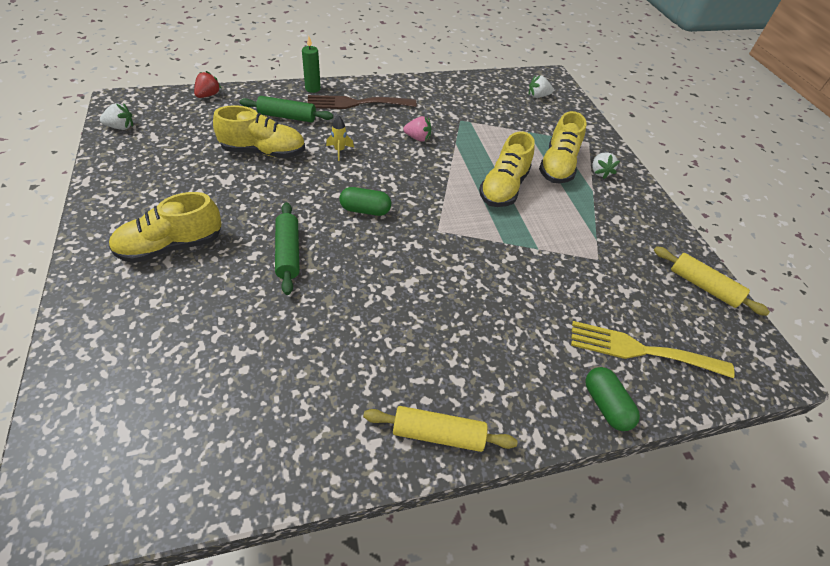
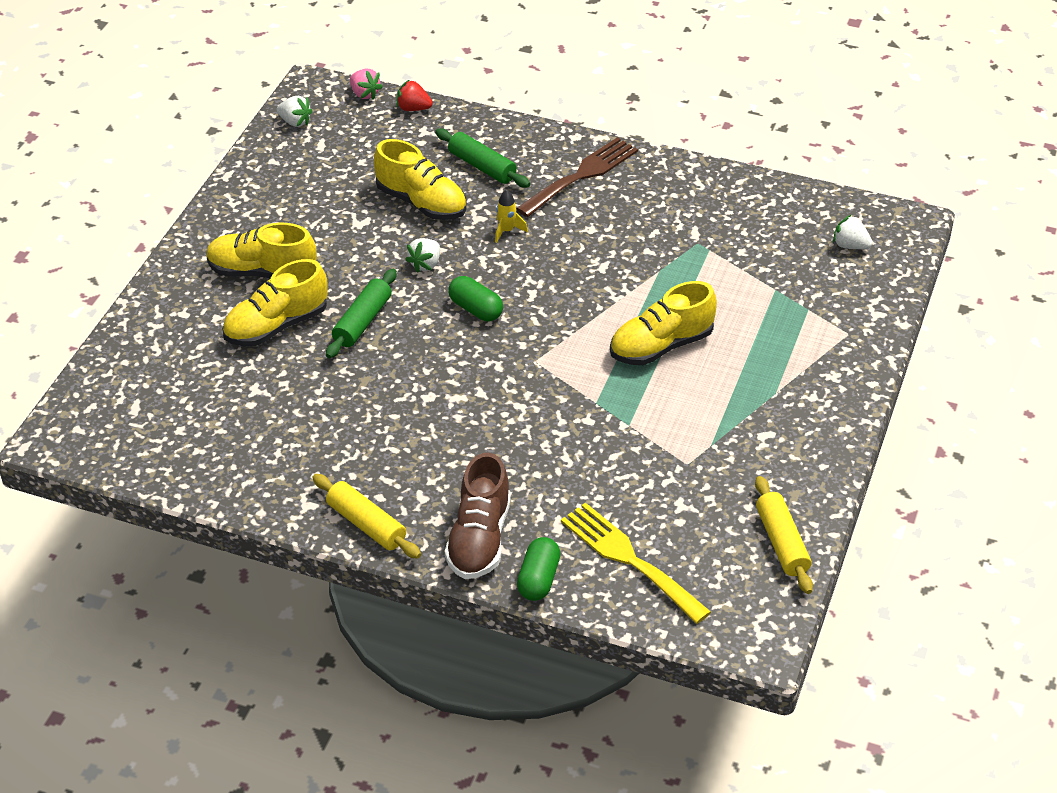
camera: 40 degrees right, 5 degrees down
red strawberry [194,71,222,98] -> red strawberry turned 135 degrees counterclockwise [397,79,433,111]
green candle [302,36,321,93] -> none
brown fork [308,95,417,109] -> brown fork turned 105 degrees clockwise [516,137,638,217]
pink strawberry [403,116,431,141] -> pink strawberry moved to [350,69,383,100]
yellow shoe [539,111,586,183] -> yellow shoe moved to [222,259,327,346]
white strawberry [592,152,620,179] -> white strawberry moved to [405,238,440,273]
none -> brown shoe [445,453,511,579]

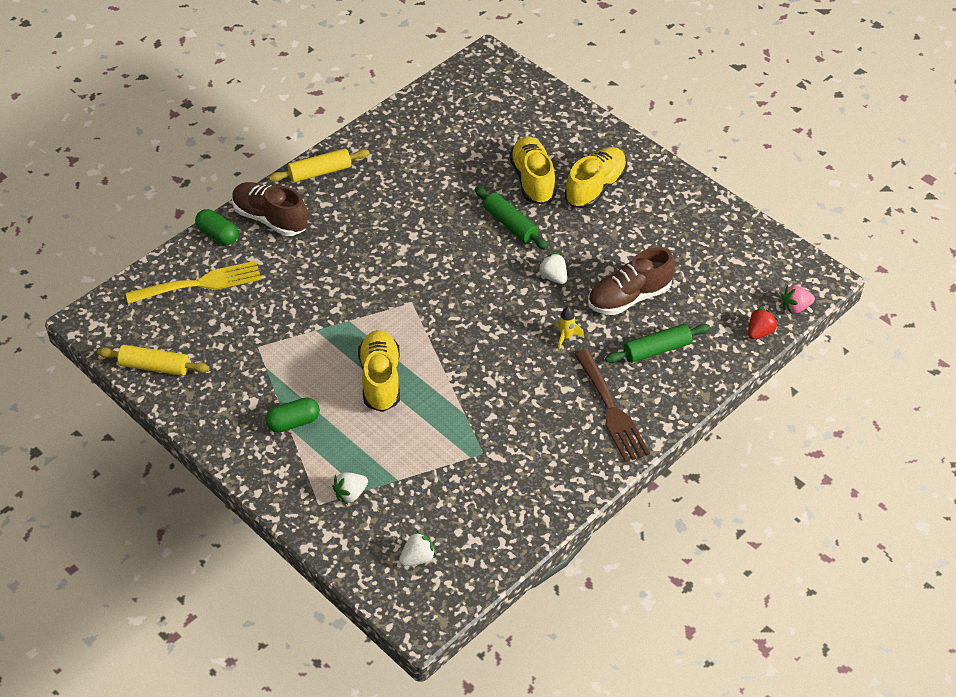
camera: 115 degrees right, 5 degrees up
white strawberry [277,96,313,127] -> white strawberry moved to [332,472,368,504]
yellow shoe [374,139,466,220] -> brown shoe [588,247,675,315]
green capsule [449,276,503,321] -> green capsule moved to [265,397,320,433]

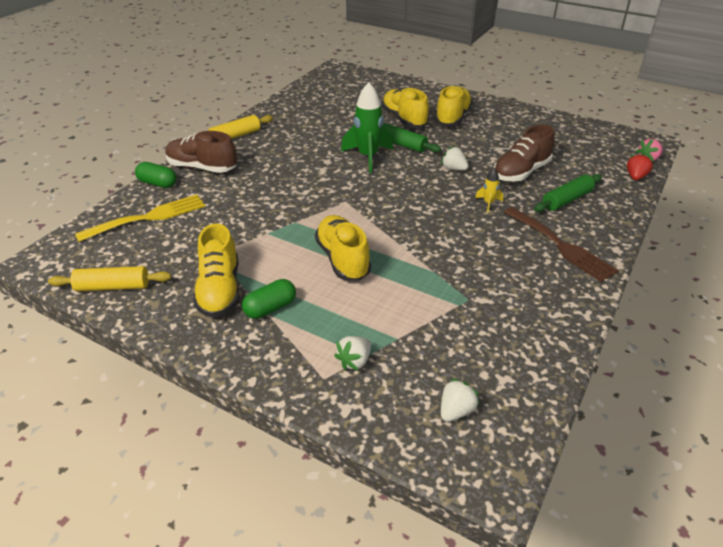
camera: 15 degrees left, 10 degrees down
none -> yellow shoe [193,223,240,318]
none -> green rocket [341,82,393,173]

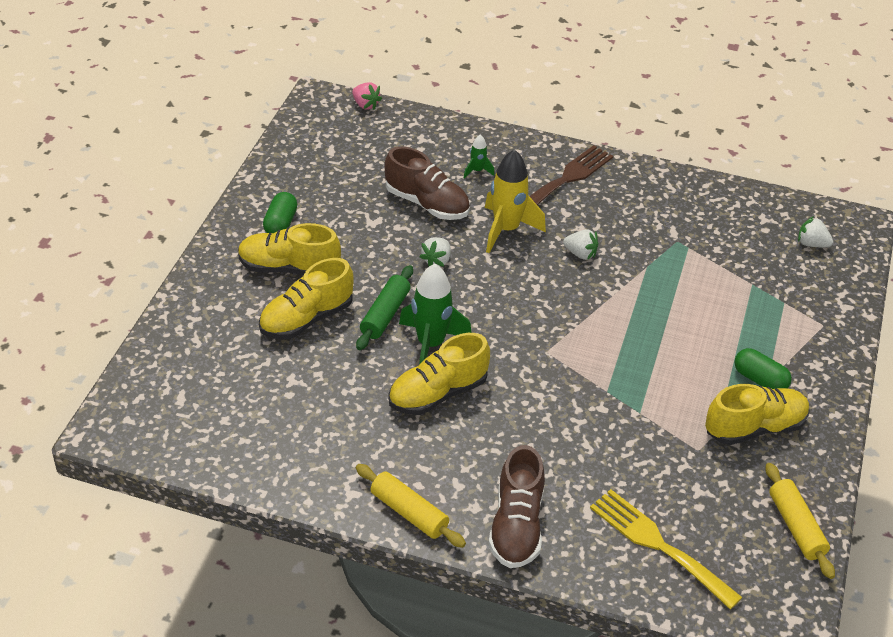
camera: 105 degrees left, 5 degrees up
green capsule [135,162,177,188] -> green capsule moved to [263,192,297,233]
yellow shoe [315,215,371,281] -> yellow shoe moved to [388,333,490,415]
white strawberry [334,336,371,371] -> white strawberry moved to [563,229,598,260]
yellow rocket [475,168,503,213] -> yellow rocket [485,149,546,253], size x2.12
green rolling pin [534,174,602,212] -> green rocket [464,135,495,179]
red strawberry [627,153,654,180] -> none

